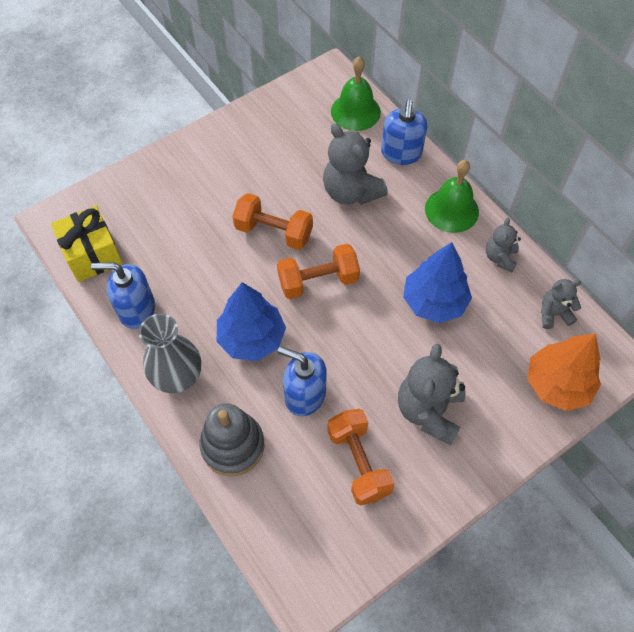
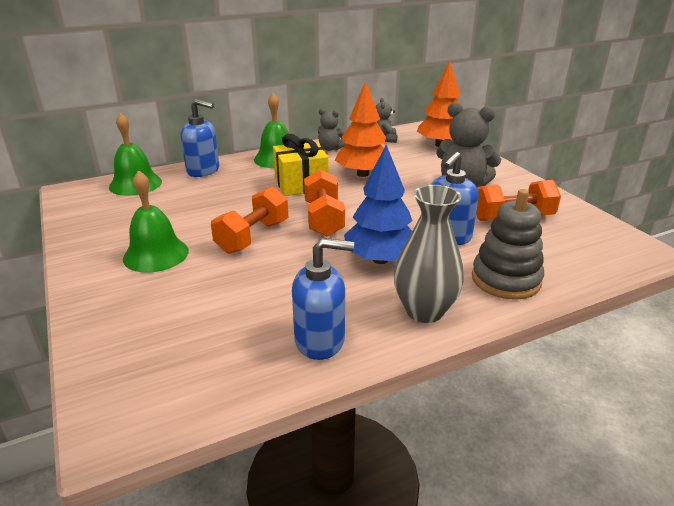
camera: 80 degrees left, 30 degrees down
yellow gift [51,206,123,282] -> yellow gift moved to [273,134,328,196]
blue soap dispenser [91,262,155,329] -> blue soap dispenser turned 105 degrees counterclockwise [292,238,354,360]
grey teddy bear [323,123,388,205] -> none
blue tree [403,242,472,323] -> orange tree [335,81,386,177]
none -> green bell [123,170,189,273]

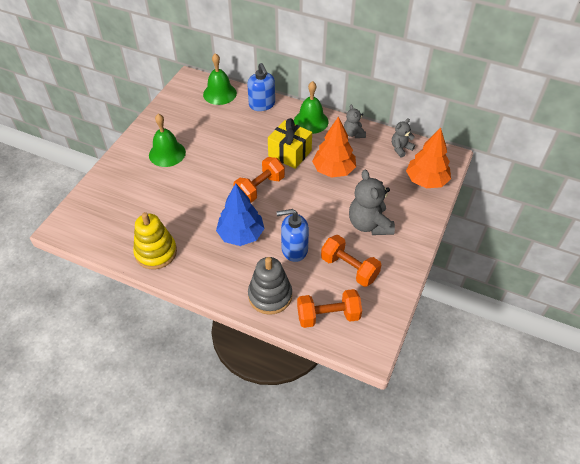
camera: 50 degrees right, 20 degrees up
orange dumbbell [211,186,288,254] -> orange dumbbell moved to [297,289,362,328]
blue soap dispenser [292,238,354,360] -> yellow stacking toy [133,212,177,269]
grey vase [394,185,464,323] -> none

